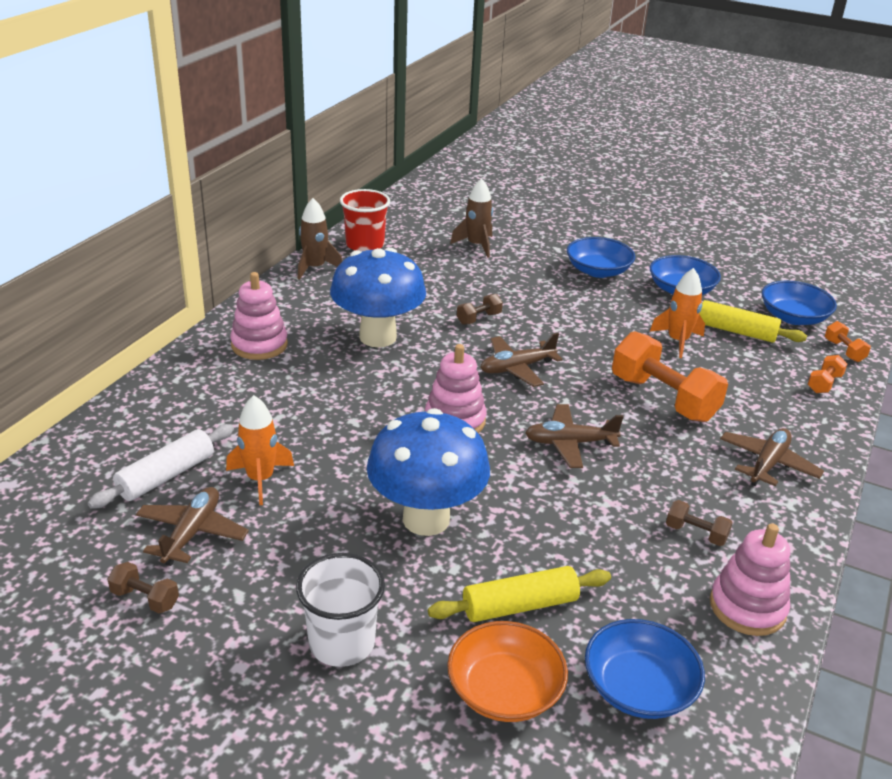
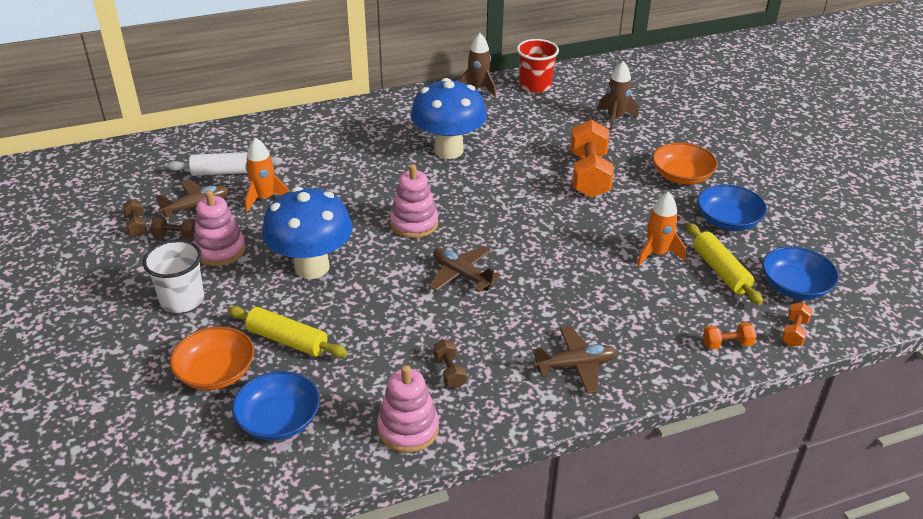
camera: 45 degrees right, 5 degrees up
pink stacking toy [230,272,288,360] -> pink stacking toy moved to [193,190,246,266]
brown dumbbell [457,294,503,325] -> brown dumbbell moved to [150,217,196,239]
brown plane [480,333,562,387] -> none
blue bowl [567,237,635,278] -> orange bowl [652,142,718,184]
orange dumbbell [612,331,728,422] -> orange dumbbell moved to [570,119,614,198]

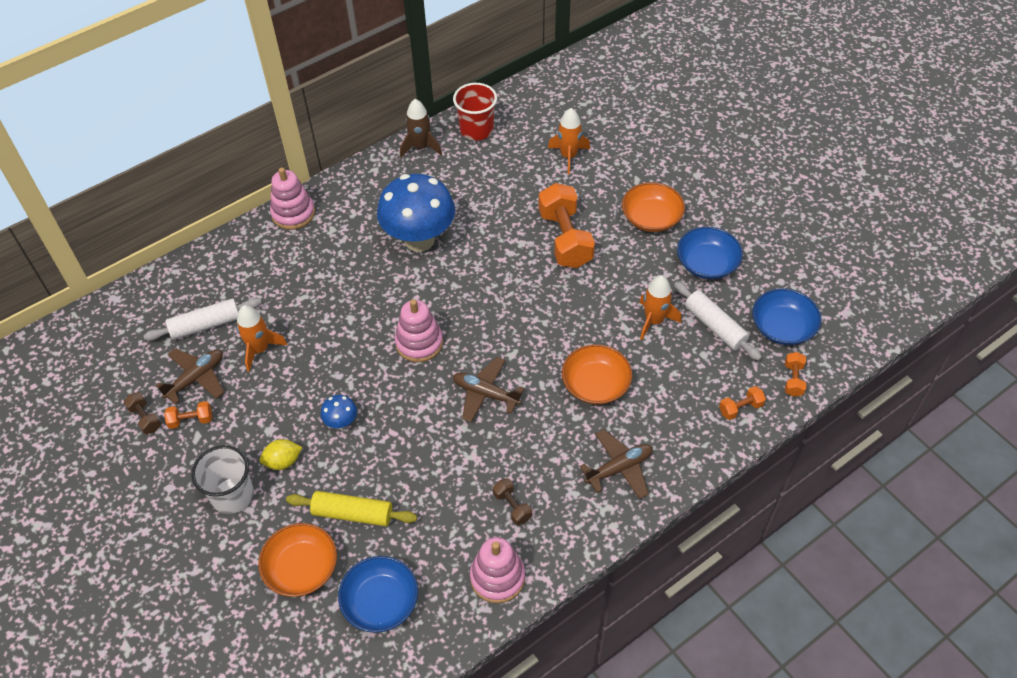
camera: 15 degrees left, 15 degrees up
brown dumbbell [150,217,196,239] -> orange dumbbell [164,401,212,429]
pink stacking toy [193,190,246,266] -> pink stacking toy moved to [270,167,315,230]
blue mushroom [262,187,352,279] -> blue mushroom [321,395,357,429], size x0.42
brown rocket [598,61,639,131] -> orange rocket [548,108,590,174]
yellow rolling pin [686,223,763,305] -> white rolling pin [674,281,762,361]
none -> yellow lemon [260,439,302,470]
none -> orange bowl [562,344,632,404]

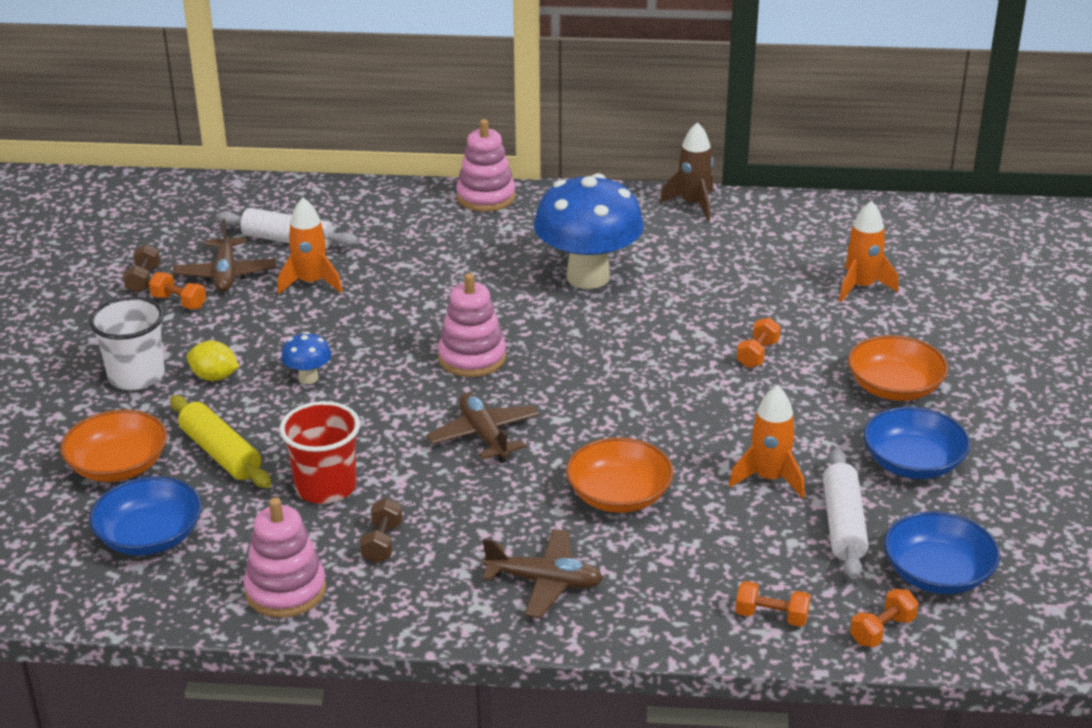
camera: 40 degrees right, 20 degrees down
brown plane [156,348,224,405] -> brown plane turned 90 degrees clockwise [173,219,276,292]
red cup [453,83,497,140] -> red cup moved to [280,401,360,504]
orange dumbbell [539,183,595,268] -> orange dumbbell [737,318,781,368], size x0.46

